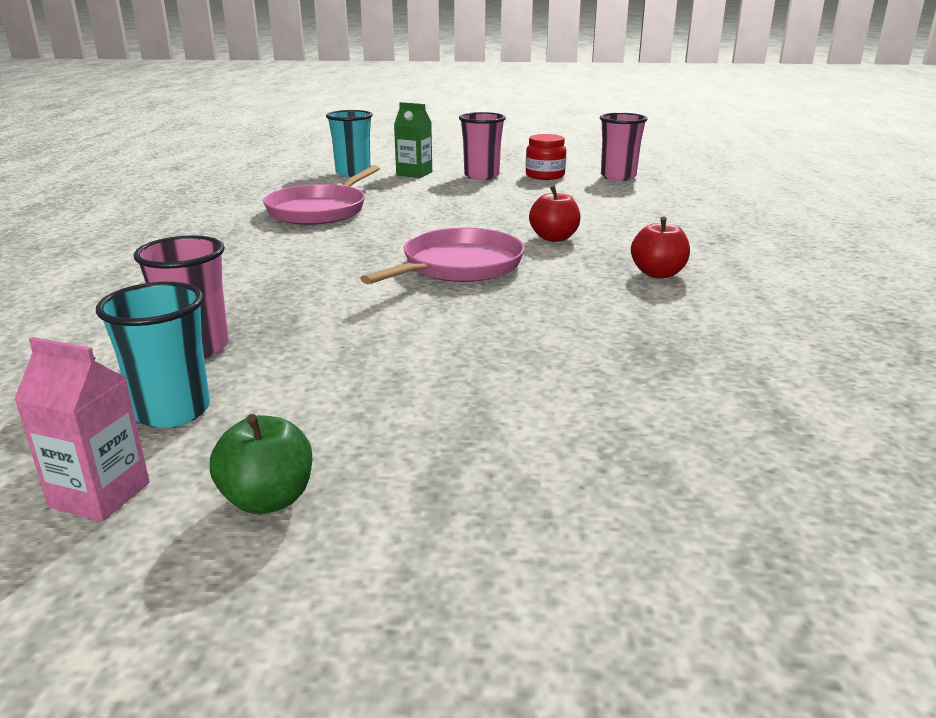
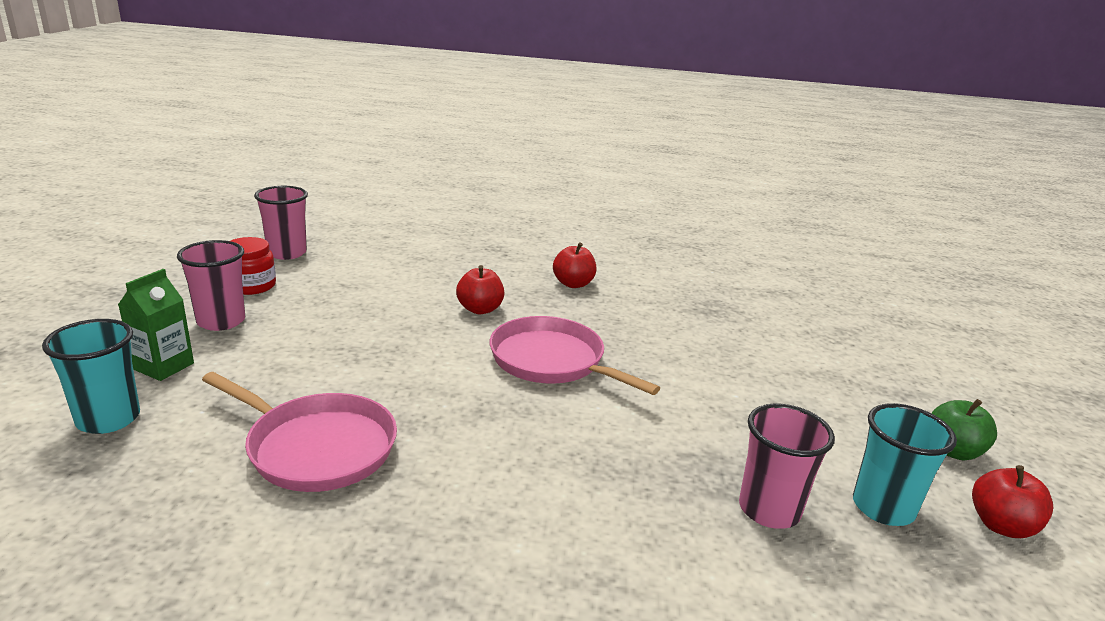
camera: 90 degrees left, 0 degrees up
pink carton [14,337,150,522] -> red apple [972,465,1053,538]

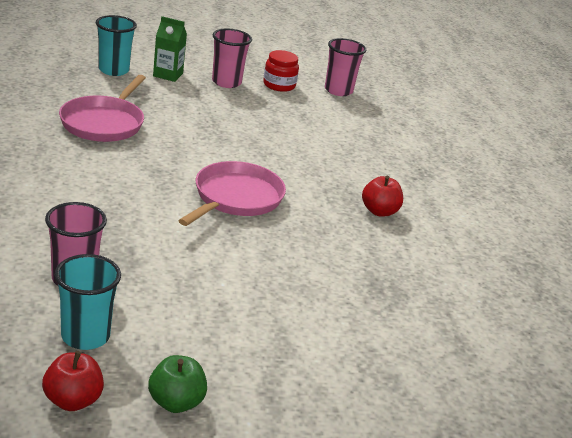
camera: 75 degrees right, 5 degrees up
red apple [456,265,504,314] -> none

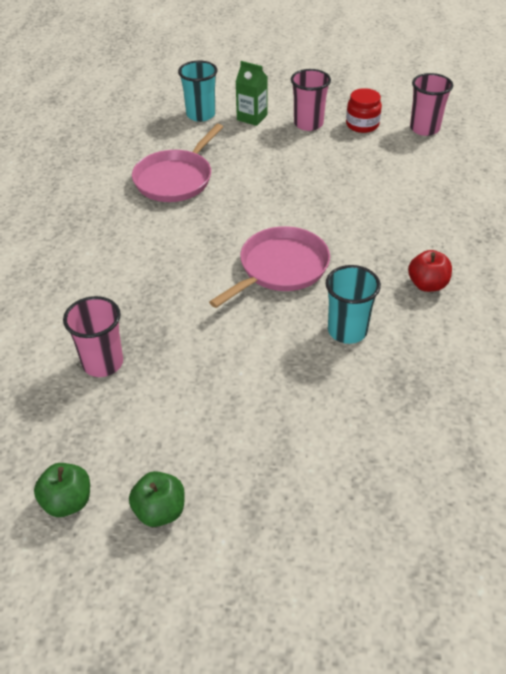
camera: 20 degrees right, 15 degrees up
red apple [42,351,104,411] -> green apple [34,463,90,517]
turquoise cup [55,254,121,350] -> turquoise cup moved to [326,265,381,344]

